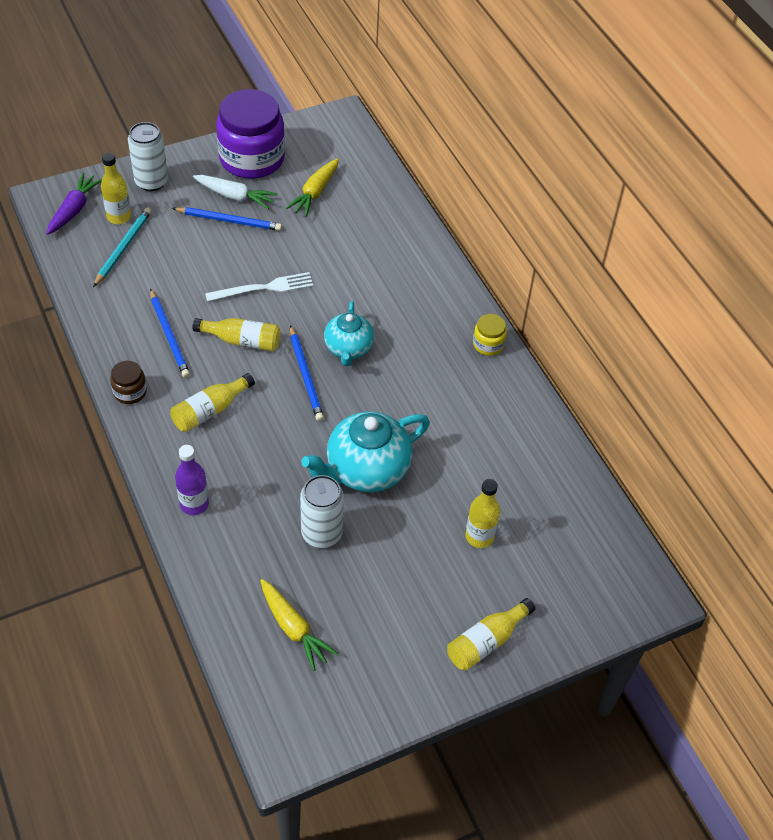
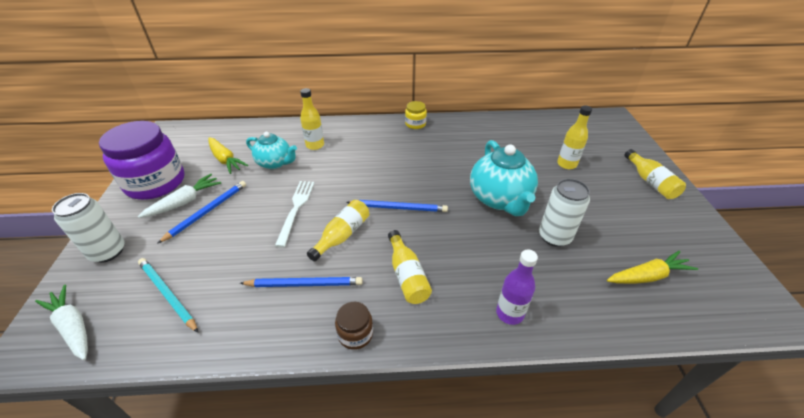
camera: 65 degrees left, 10 degrees down
purple carrot [46,173,102,235] -> white carrot [35,285,88,360]
yellow bottle [101,153,131,224] -> yellow bottle moved to [300,88,324,150]
turquoise teapot [324,301,374,366] -> turquoise teapot moved to [246,132,297,169]

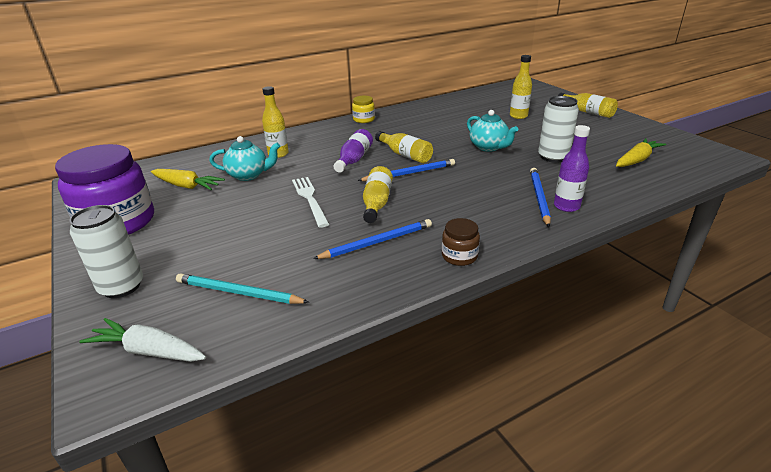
camera: 25 degrees left, 10 degrees down
white carrot [138,174,221,218] -> none
blue pencil [157,181,246,244] -> blue pencil moved to [530,168,551,227]
yellow bottle [388,230,432,304] -> yellow bottle moved to [375,131,433,163]
turquoise teapot [470,140,538,216] -> turquoise teapot [467,110,519,152], size x0.63
none -> purple bottle [333,129,373,173]

